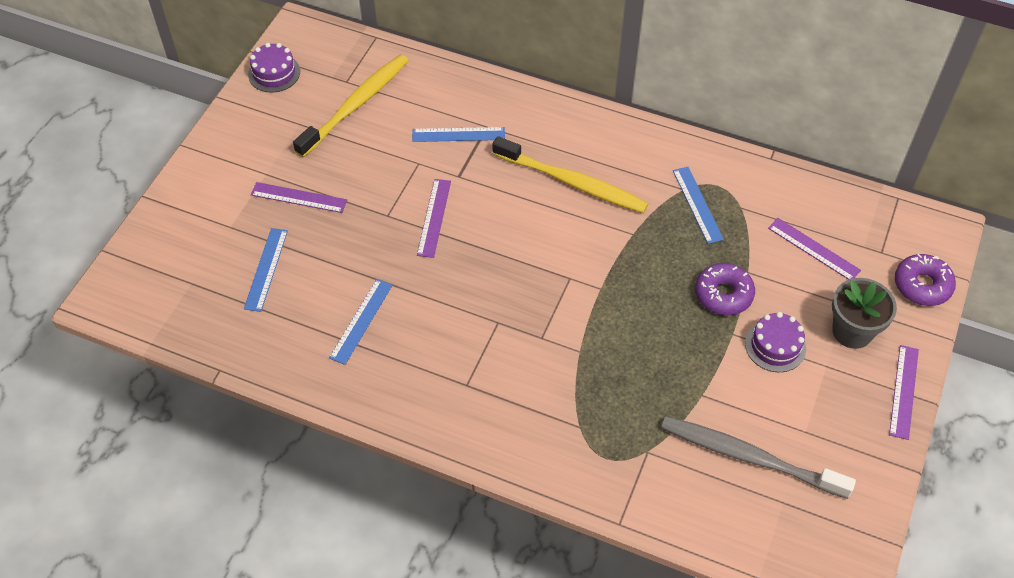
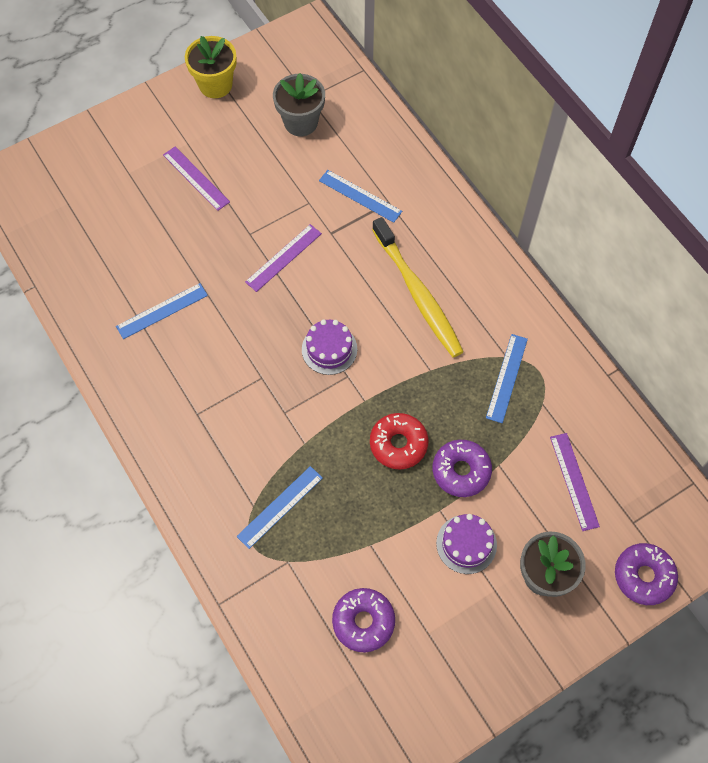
camera: 35 degrees right, 10 degrees up
blue ruler [244,228,288,312] -> blue ruler moved to [236,466,323,549]
purple cake [248,43,300,93] -> purple cake moved to [302,319,357,375]
yellow toothbrush [293,55,408,157] -> grey flower pot [273,73,325,136]
grey toothbrush [661,416,856,499] -> purple donut [332,588,395,652]
purple ruler [889,345,919,440] -> none
none -> yellow flower pot [185,36,237,98]
none -> red donut [370,413,428,469]

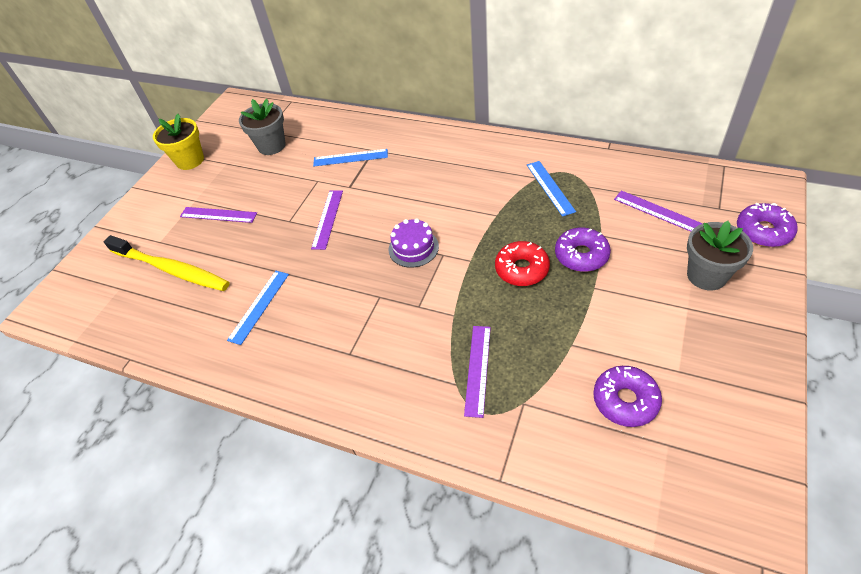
camera: 30 degrees left, 15 degrees down
blue ruler [236,466,323,549] -> purple ruler [464,326,491,418]
yellow toothbrush [372,217,464,358] -> yellow toothbrush moved to [104,235,230,291]
purple cake [436,514,497,574] -> none

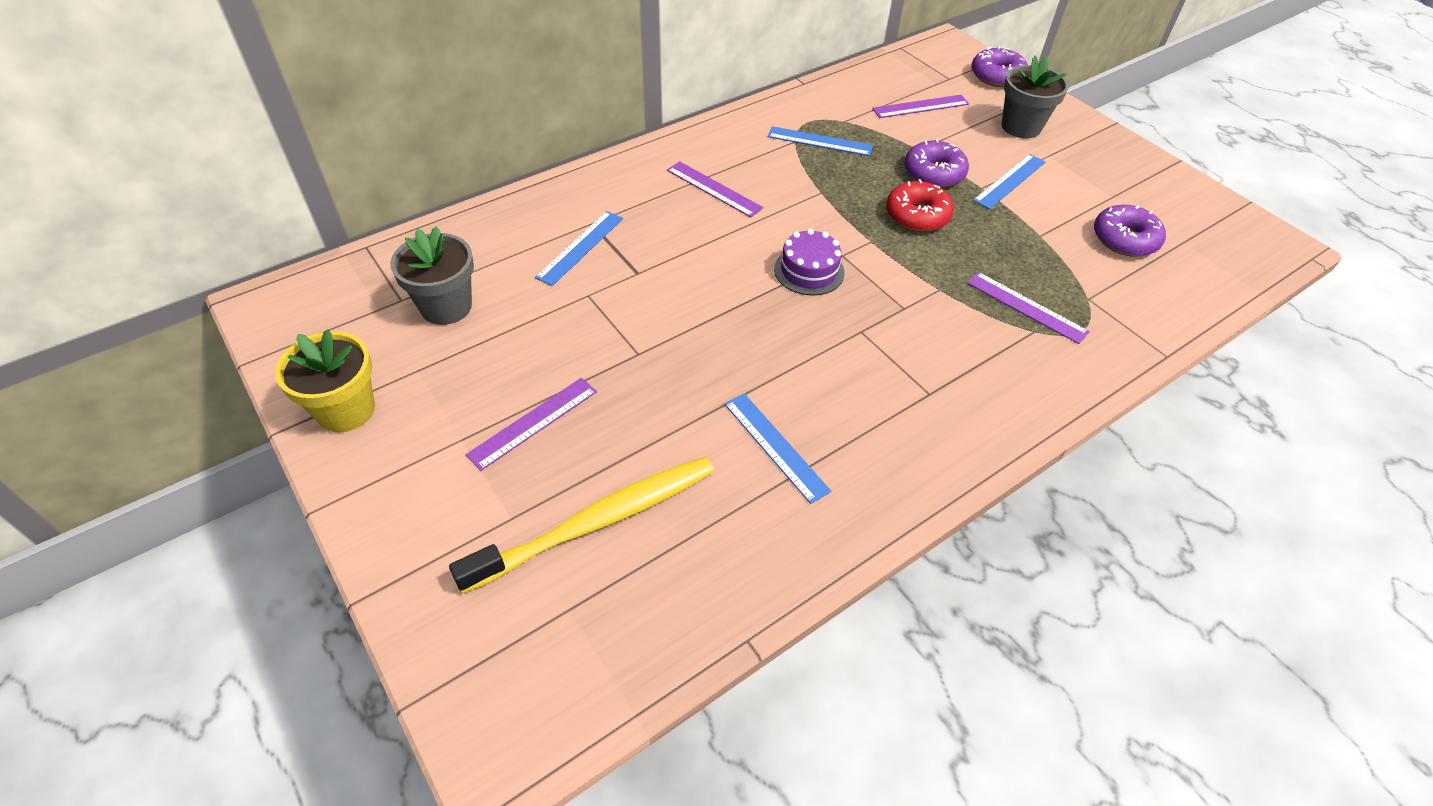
camera: 65 degrees left, 0 degrees up
purple ruler [311,190,343,250] -> purple ruler moved to [667,161,763,217]
none -> blue ruler [973,154,1045,209]

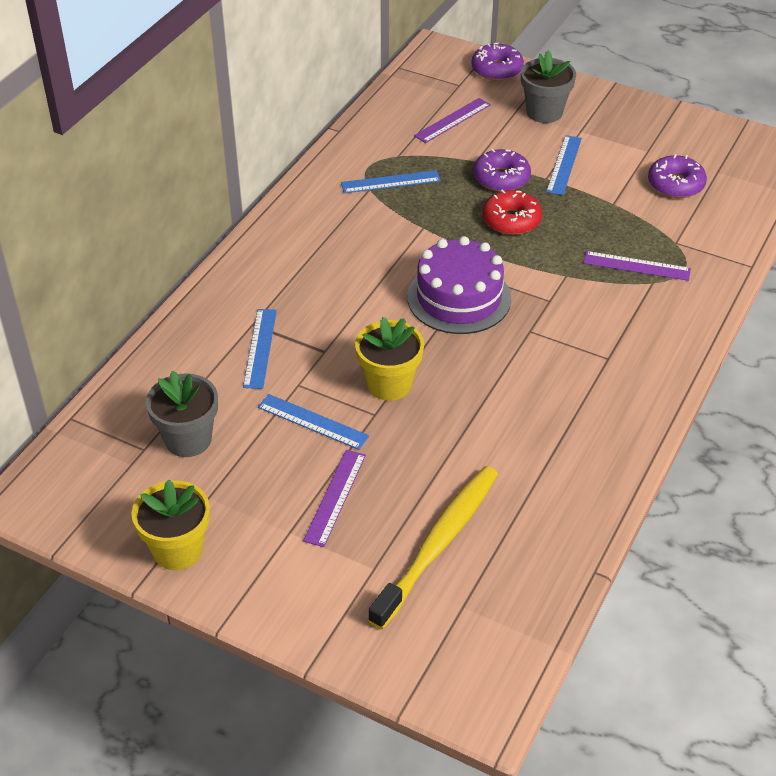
camera: 25 degrees left, 5 degrees down
purple ruler [667,161,763,217] -> none
blue ruler [724,393,831,504] -> blue ruler moved to [258,394,369,450]
purple cake [774,228,845,296] -> purple cake [407,236,511,334], size x1.66
none -> yellow flower pot [355,317,424,401]

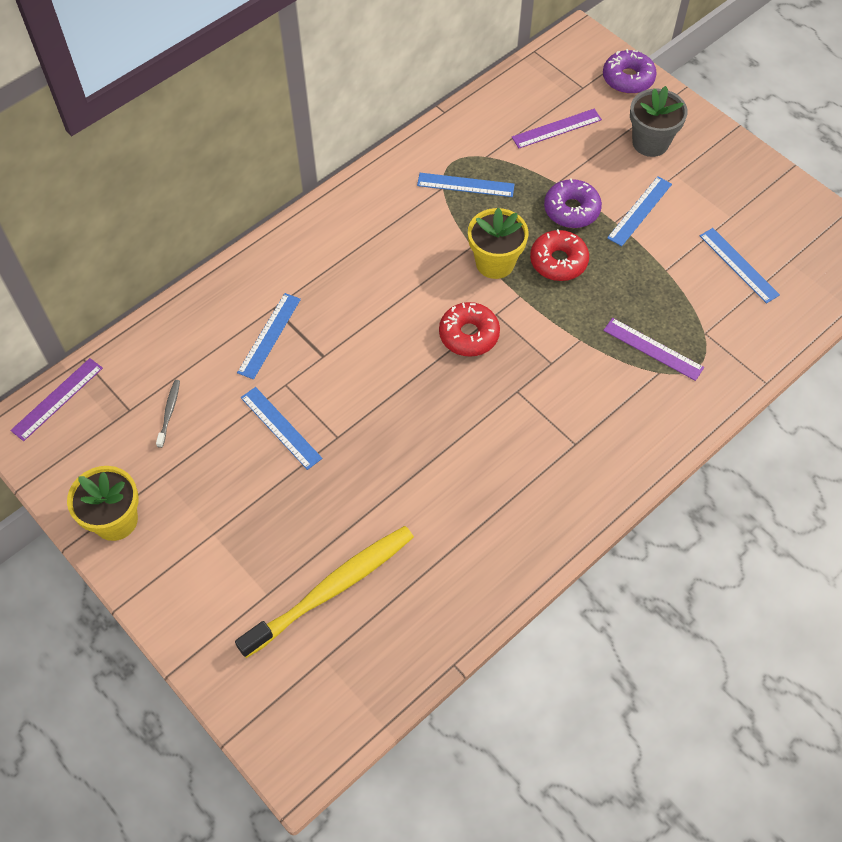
camera: 20 degrees right, 15 degrees up
grey flower pot [146,371,218,457] -> grey toothbrush [156,380,180,448]
purple ruler [303,450,366,547] -> purple ruler moved to [10,358,103,441]
yellow flower pot [355,317,424,401] -> yellow flower pot moved to [468,208,528,279]
purple cake [407,236,511,334] -> red donut [439,302,500,357]
purple donut [648,155,707,198] -> blue ruler [700,228,780,304]

